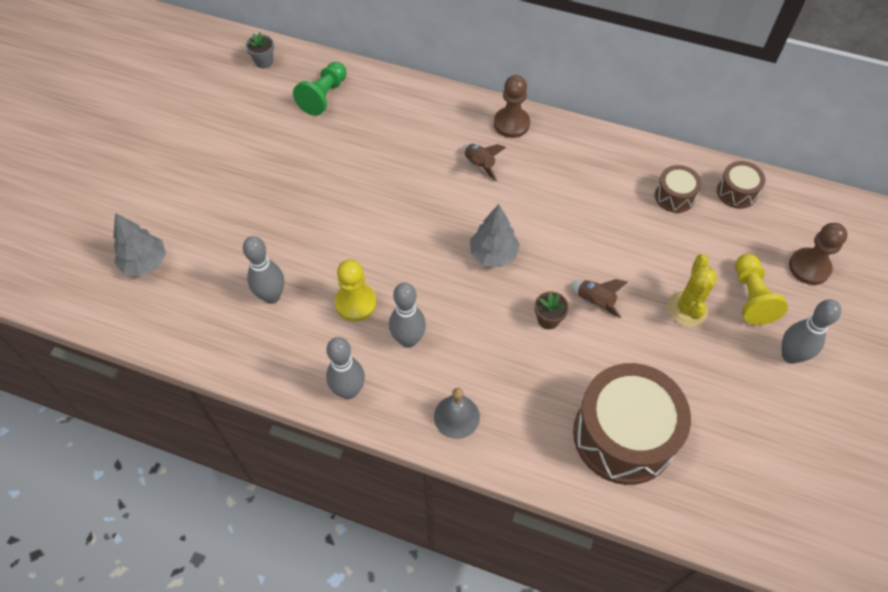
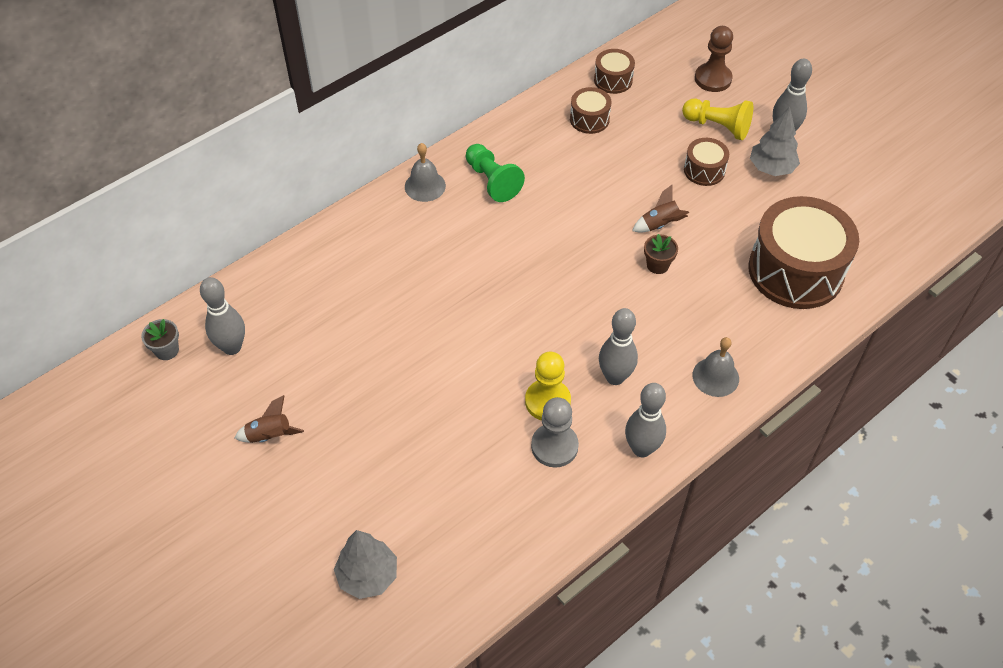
camera: 60 degrees left, 5 degrees down
grey bowling pin [243,236,284,304] -> grey bowling pin moved to [200,277,245,355]
green pawn [293,62,346,116] -> green pawn moved to [466,144,525,202]
brown rocket [463,144,506,181] -> brown rocket moved to [234,395,304,443]
grey tree [470,204,520,267] -> grey tree moved to [750,106,800,176]
brown pawn [494,75,530,138] -> grey bell [405,143,446,202]
yellow cactus [667,254,717,326] -> brown drum [684,138,729,186]
none -> grey pawn [531,397,579,468]

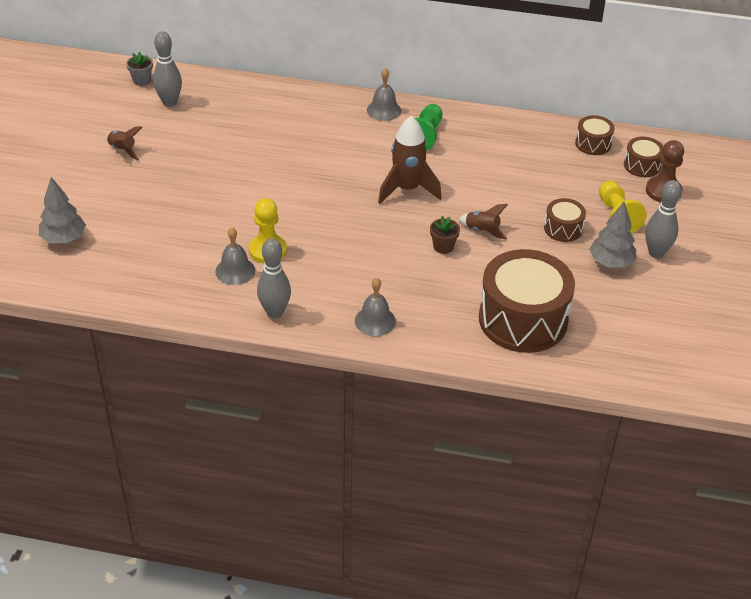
camera: 50 degrees right, 10 degrees down
grey pawn [531,397,579,468] -> grey bell [215,227,255,285]
brown drum [570,87,612,134] -> brown drum moved to [624,137,663,177]
grey bowling pin [599,308,638,385] -> none
none -> brown rocket [378,116,441,204]

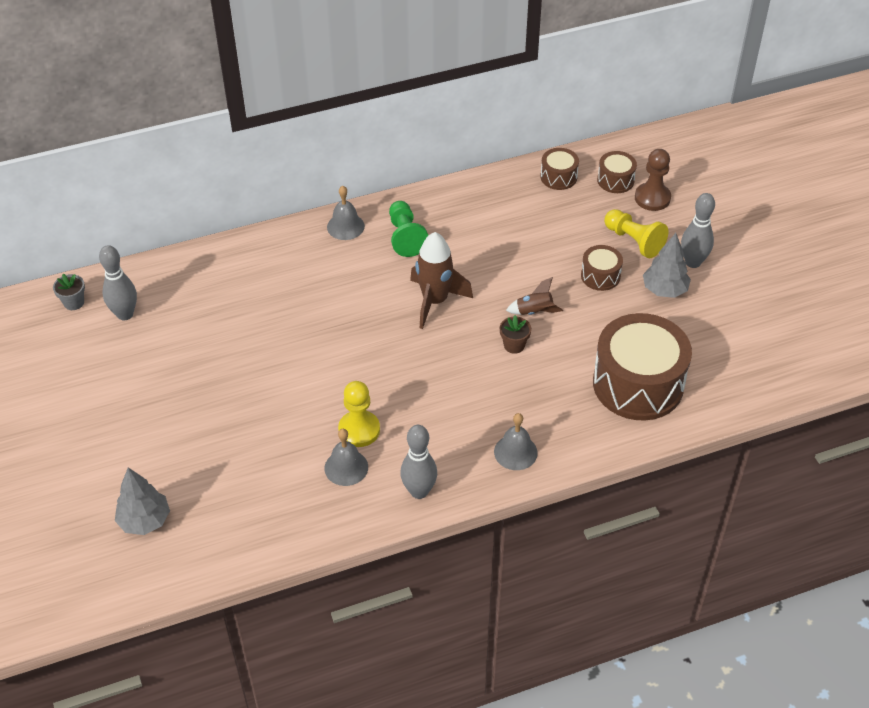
camera: 30 degrees left, 5 degrees up
brown rocket [106,127,143,160] -> none

